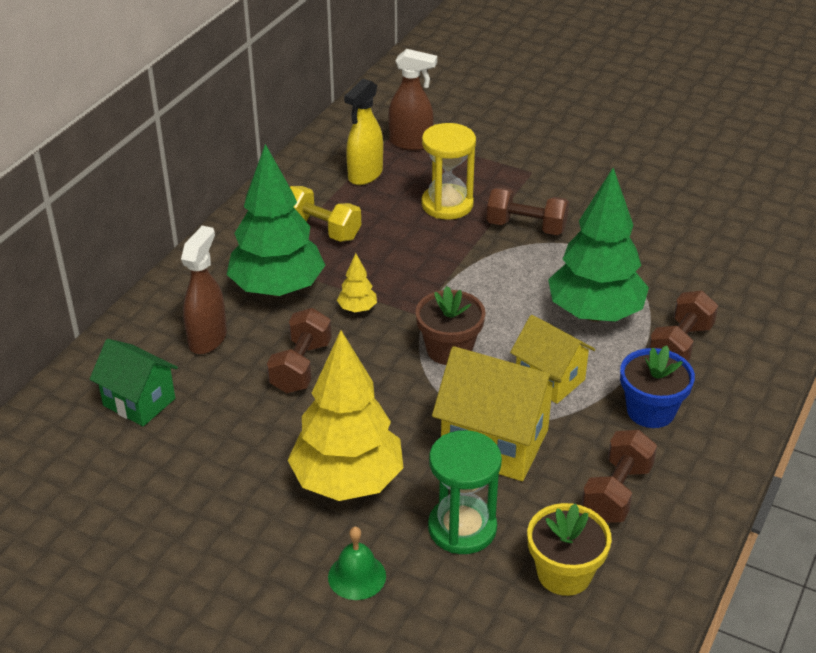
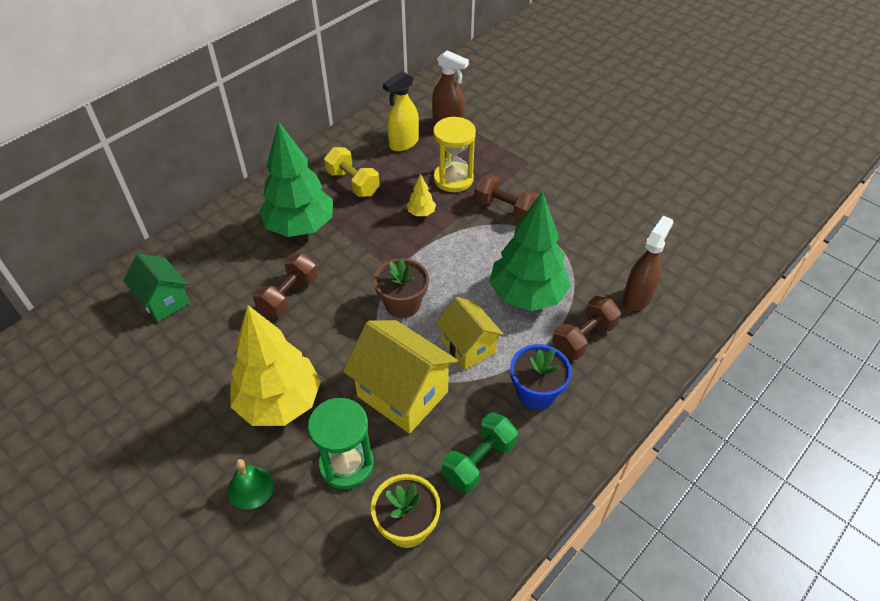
camera: 15 degrees right, 10 degrees up
brown spray bottle [181,226,227,354] -> brown spray bottle moved to [623,216,673,311]
yellow tree [337,253,377,312] -> yellow tree moved to [407,174,436,216]
brown dumbbell [581,430,657,523] -> green dumbbell [442,413,518,493]

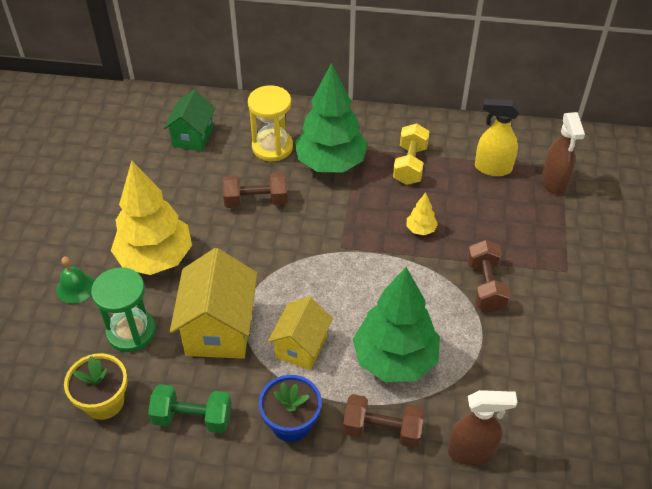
camera: 55 degrees right, 0 degrees up
brown flower pot [374,258,429,318] -> none
yellow hourglass [433,117,476,192] -> yellow hourglass moved to [248,85,293,161]

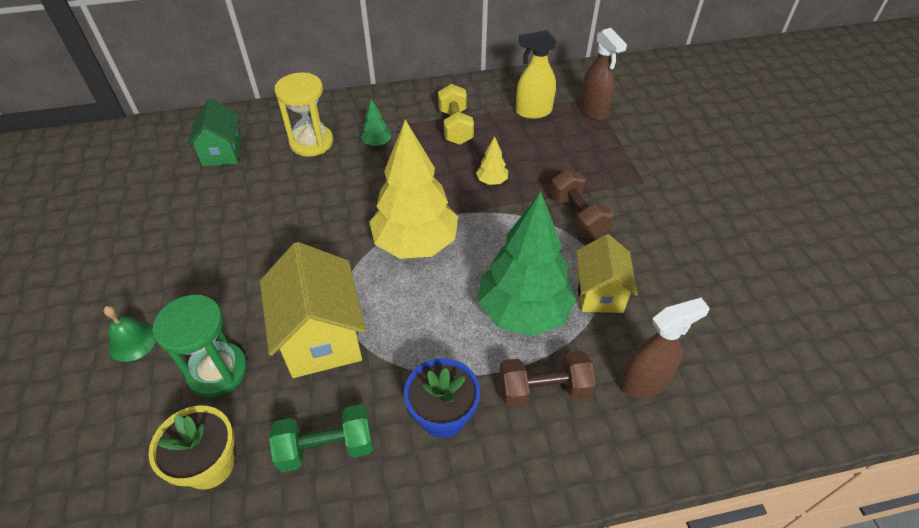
camera: 20 degrees left, 0 degrees up
yellow tree [111,161,192,275] -> yellow tree moved to [369,120,458,259]
brown dumbbell [222,172,288,208] -> none
yellow house [268,297,333,370] -> yellow house moved to [576,234,638,313]
green tree [295,63,368,173] -> green tree [361,98,392,146], size x0.41

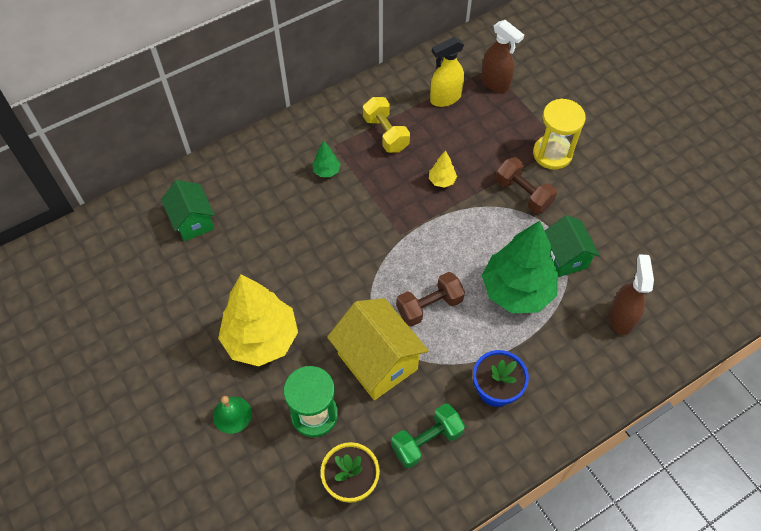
camera: 20 degrees left, 10 degrees up
yellow hourglass [274,72,333,157] -> yellow hourglass moved to [533,99,586,170]
yellow tree [369,120,458,259] -> yellow tree moved to [218,274,298,366]
brown dumbbell [499,351,596,408] -> brown dumbbell moved to [396,272,465,327]
yellow house [576,234,638,313] -> green house [545,215,600,277]
brown spray bottle [619,298,710,398] -> brown spray bottle turned 45 degrees counterclockwise [609,254,654,335]

